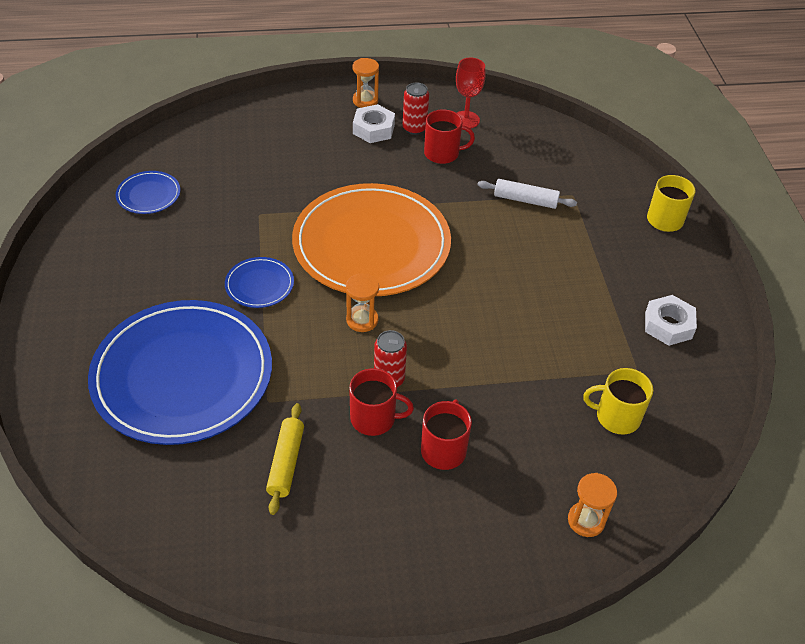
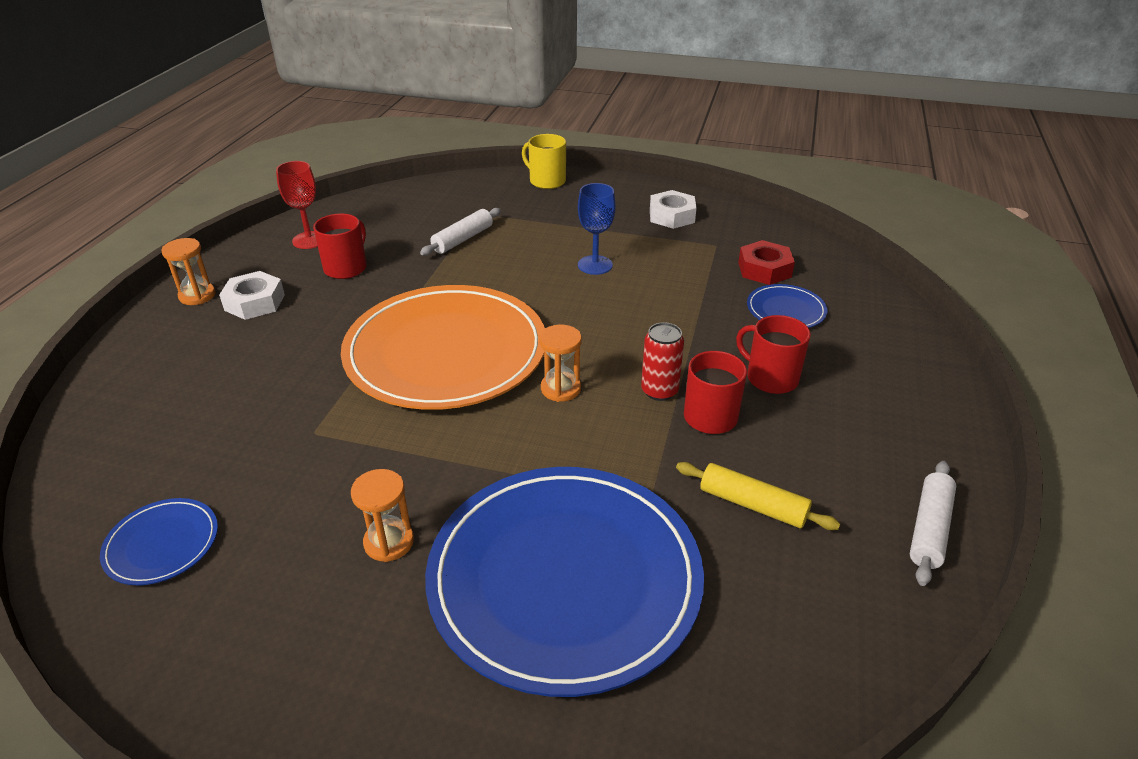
camera: 65 degrees left, 10 degrees down
blue plate [225,257,294,308] -> blue plate moved to [747,284,827,328]
red can [403,82,429,135] -> none
orange hourglass [568,473,617,537] -> orange hourglass moved to [351,469,414,562]
yellow mug [583,368,653,435] -> red nut [738,240,795,285]
none -> blue goblet [578,183,616,275]
none -> white rolling pin [910,461,956,586]

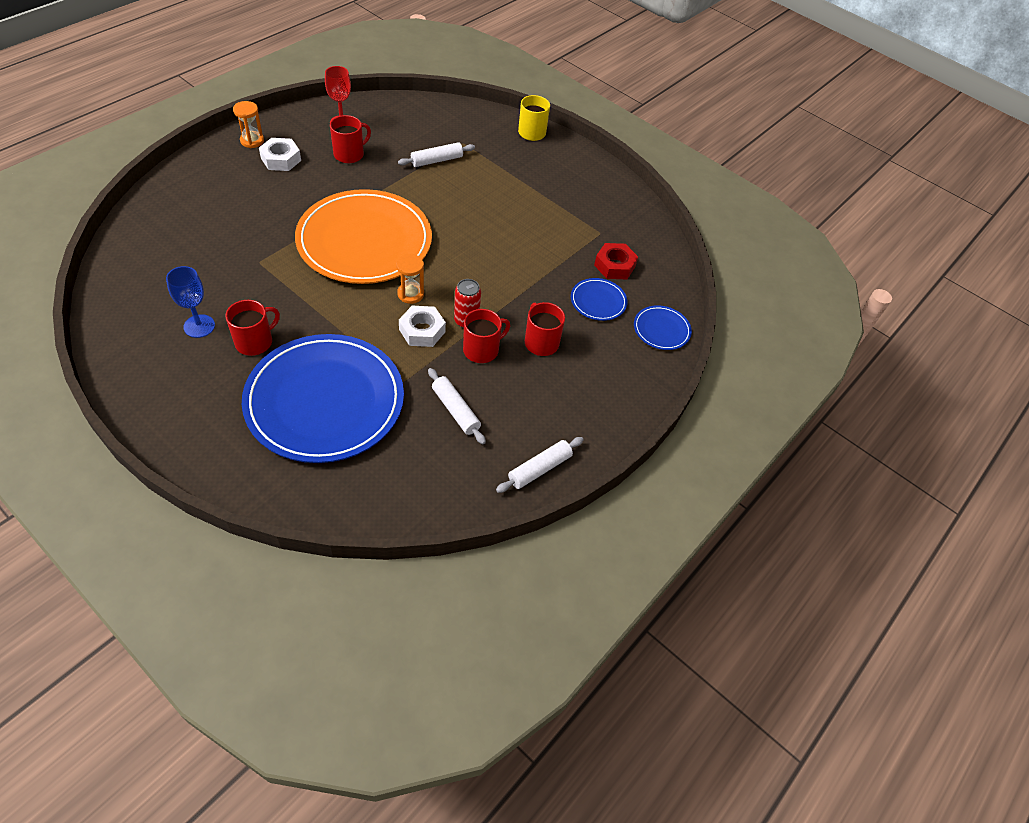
camera: 20 degrees right, 15 degrees up
blue plate [100,498,218,585] -> blue plate moved to [634,305,692,350]
orange hourglass [351,469,414,562] -> red mug [226,300,280,356]
blue goblet [578,183,616,275] -> blue goblet moved to [166,266,215,338]
white nut [650,190,696,229] -> white nut moved to [399,306,446,347]
yellow rolling pin [676,462,840,530] -> white rolling pin [428,368,486,444]

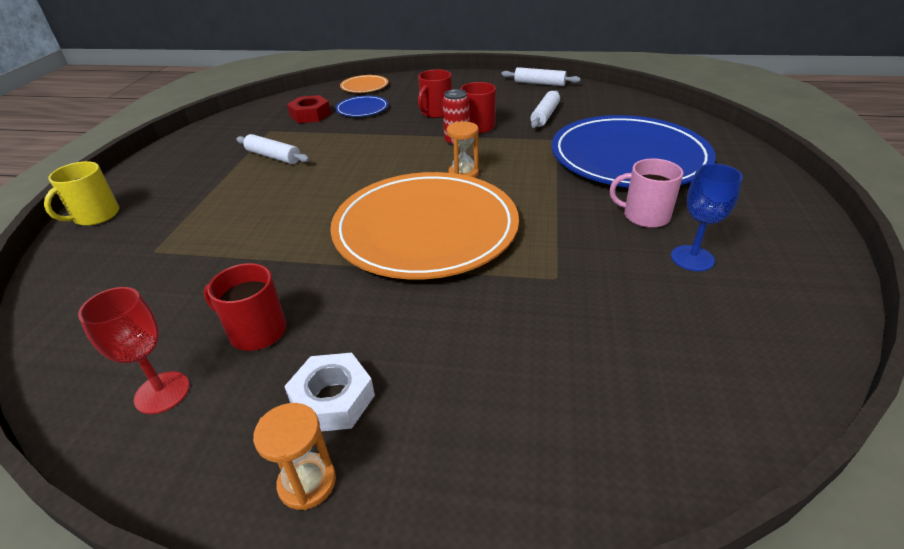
camera: 115 degrees left, 15 degrees down
red mug [226,300,280,356] -> pink mug [609,158,683,228]
white rolling pin [398,142,475,167] -> white rolling pin moved to [236,134,310,164]
white nut [399,306,446,347] -> none
blue plate [634,305,692,350] -> orange plate [340,75,388,93]

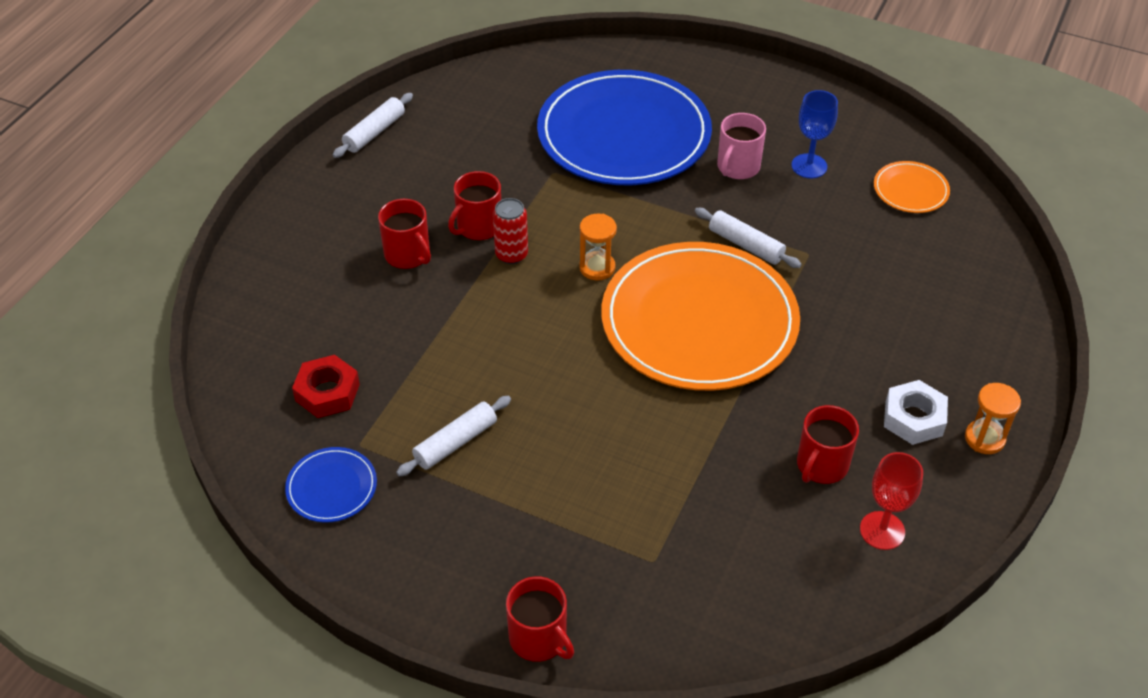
camera: 75 degrees left, 10 degrees up
yellow mug [44,161,119,226] -> red mug [506,576,574,662]
blue plate [335,96,388,117] -> blue plate moved to [285,447,377,523]
orange plate [340,75,388,93] -> orange plate moved to [874,161,950,213]
white rolling pin [530,90,560,128] -> white rolling pin moved to [695,208,802,268]

